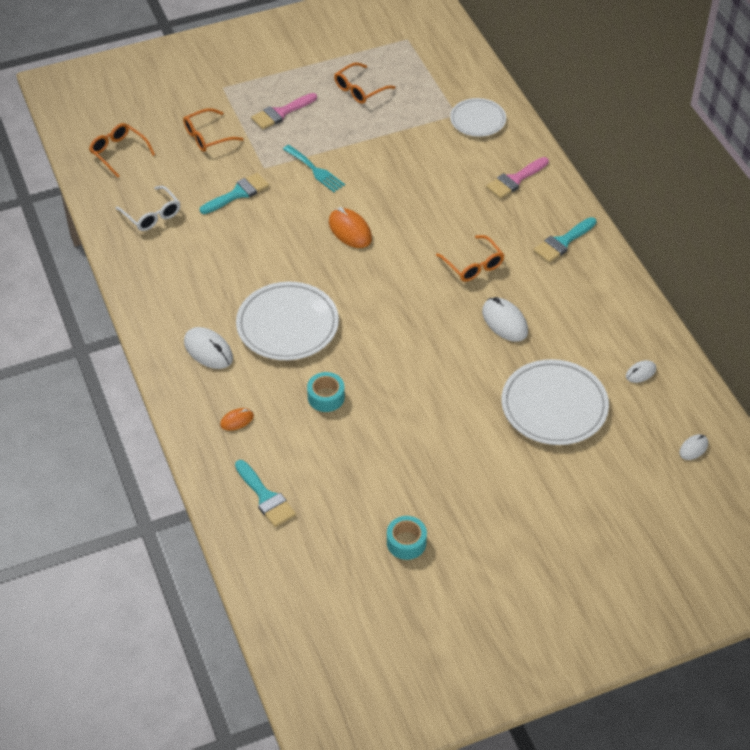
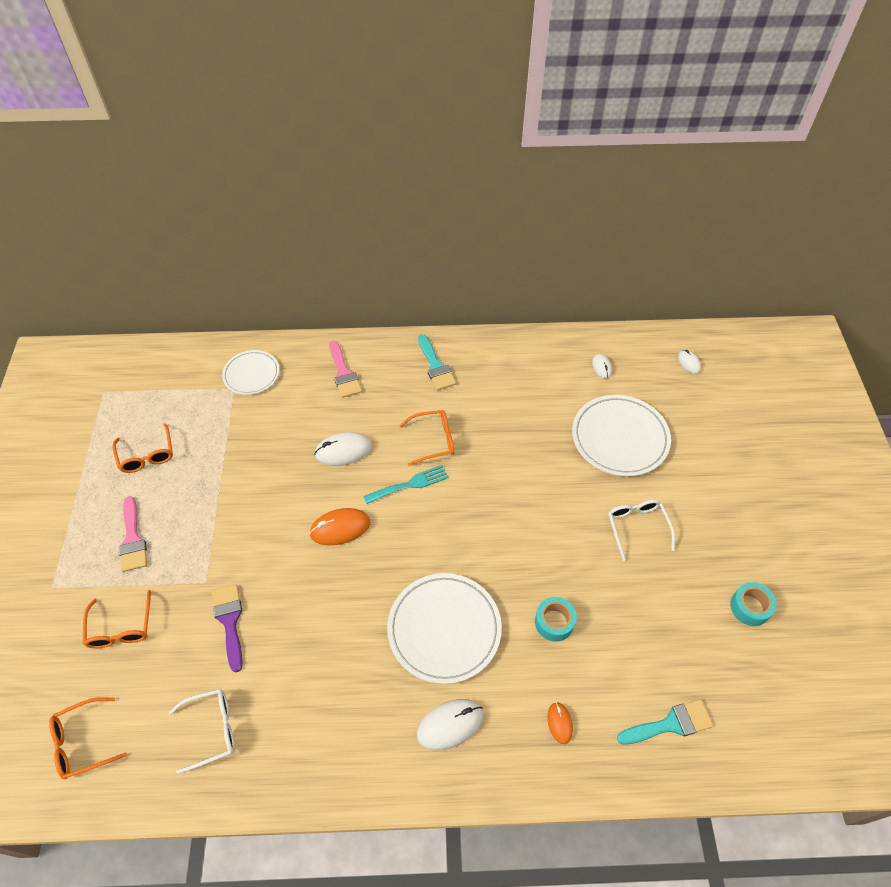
camera: 70 degrees left, 5 degrees up
turquoise brush [200,173,269,214] -> purple brush [212,584,243,672]
turquoise fork [283,145,345,192] -> turquoise fork moved to [363,465,449,504]
white mouse [482,297,528,342] -> white mouse moved to [314,432,372,465]
none -> white glasses [608,499,675,561]

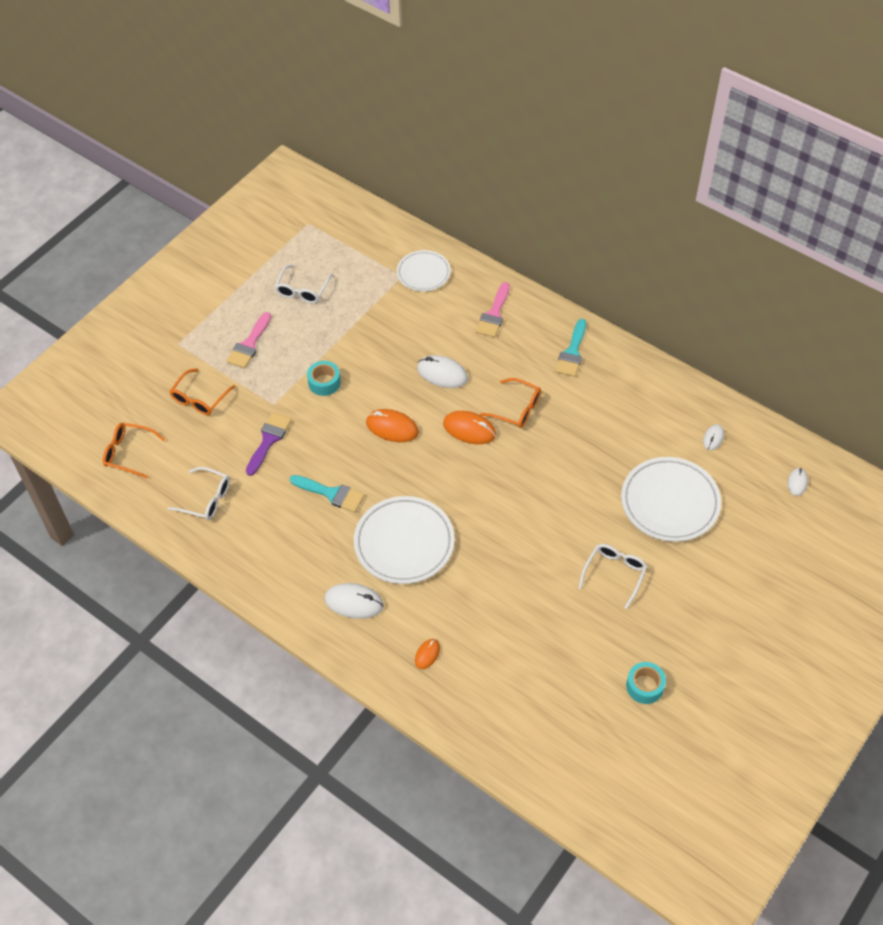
camera: 40 degrees right, 0 degrees up
orange glasses [112,424,173,473] -> white glasses [275,265,333,303]
turquoise fork [363,465,449,504] -> orange mouse [443,411,496,444]
turquoise tape [535,597,577,642] -> turquoise tape moved to [307,361,341,396]
turquoise brush [617,699,713,745] -> turquoise brush moved to [290,475,365,512]

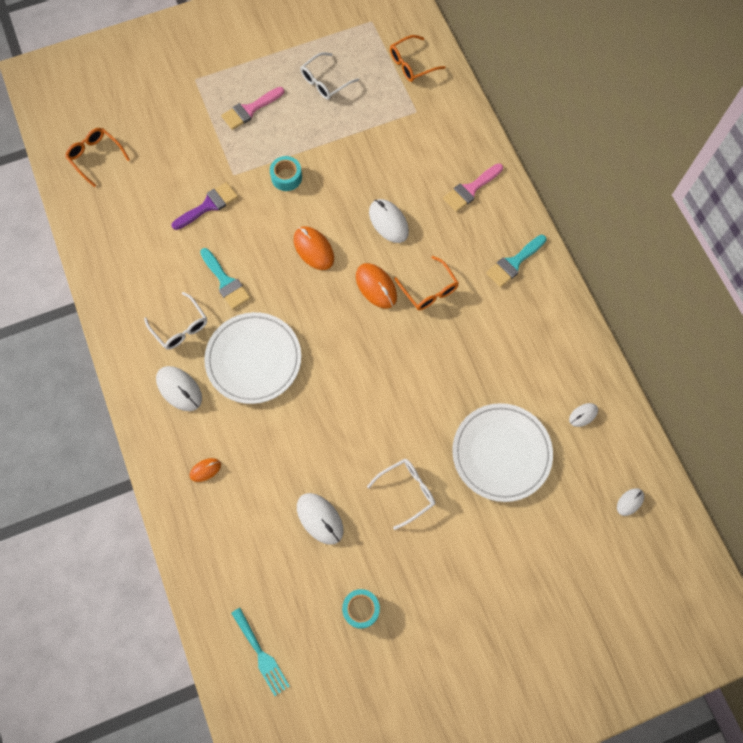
camera: 30 degrees right, 15 degrees up
white glasses [168,467,230,520] -> white glasses moved to [144,292,207,350]
orange glasses [169,368,235,415] -> orange glasses moved to [390,35,446,82]
white plate [397,250,451,291] -> none
none -> turquoise fork [231,608,290,696]
none -> white mouse [297,493,344,545]

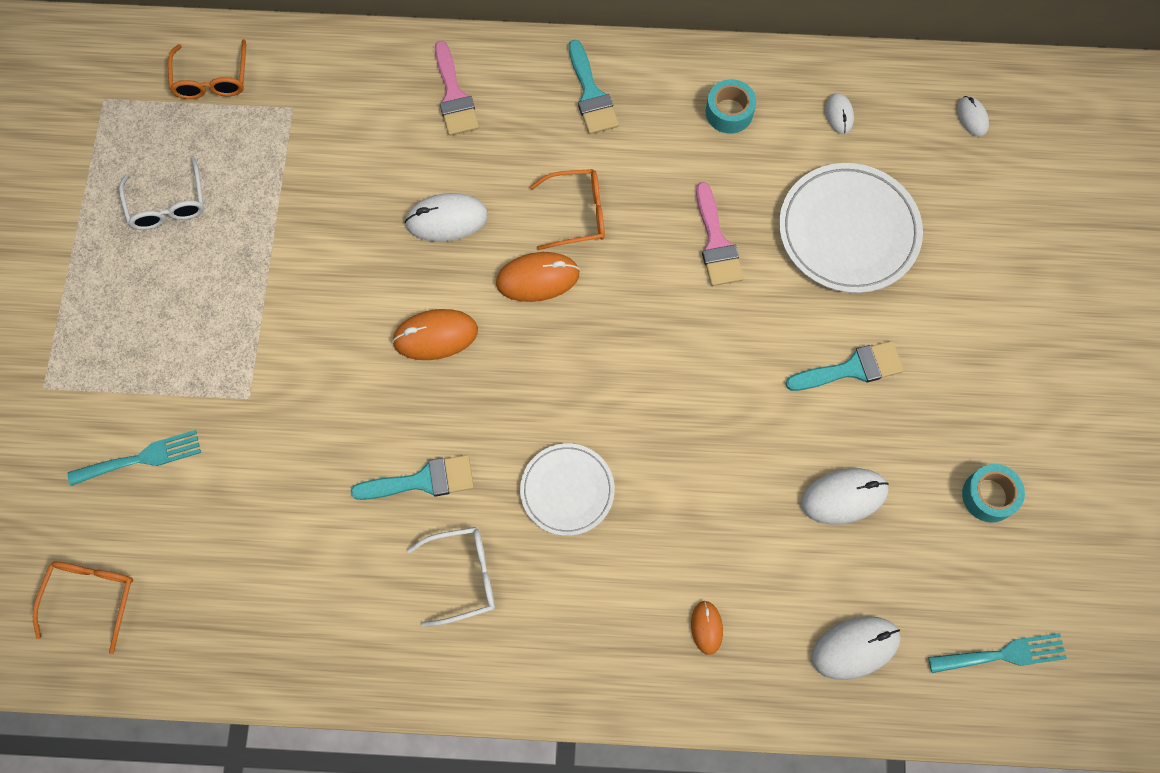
camera: 65 degrees left, 0 degrees up
orange glasses [65,128,130,187] -> orange glasses turned 120 degrees clockwise [33,561,133,654]
white mouse [156,366,202,411] -> white mouse moved to [811,616,900,680]
purple brush [172,182,238,230] -> none
white plate [204,312,301,404] -> white plate [520,443,615,536], size x0.61
pink brush [221,87,284,130] -> pink brush moved to [696,182,743,286]
turquoise tape [270,156,302,191] -> turquoise tape moved to [706,79,756,134]
white glasses [367,459,435,530] -> turquoise brush [785,341,904,391]
none -> turquoise fork [67,430,201,486]

